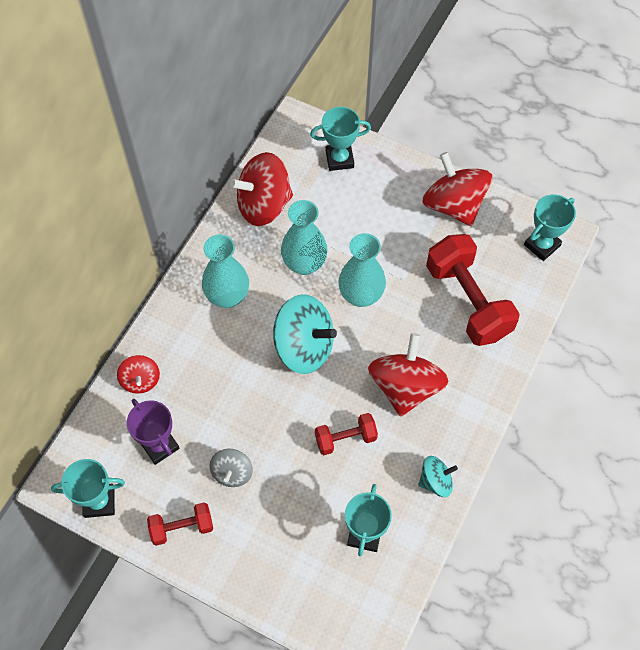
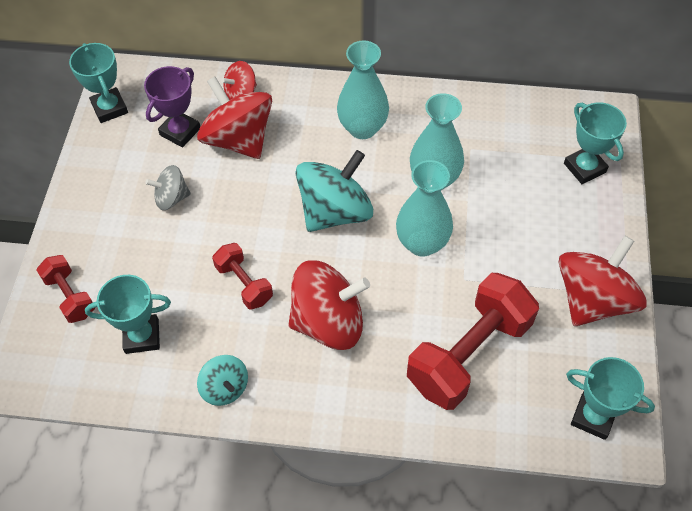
camera: 70 degrees right, 5 degrees down
red dumbbell [147,502,213,546] -> red dumbbell moved to [36,255,95,323]
red spinning top [230,152,293,226] -> red spinning top moved to [197,77,272,159]
turquoise spinning top [273,294,337,374] -> turquoise spinning top turned 135 degrees counterclockwise [295,150,373,232]

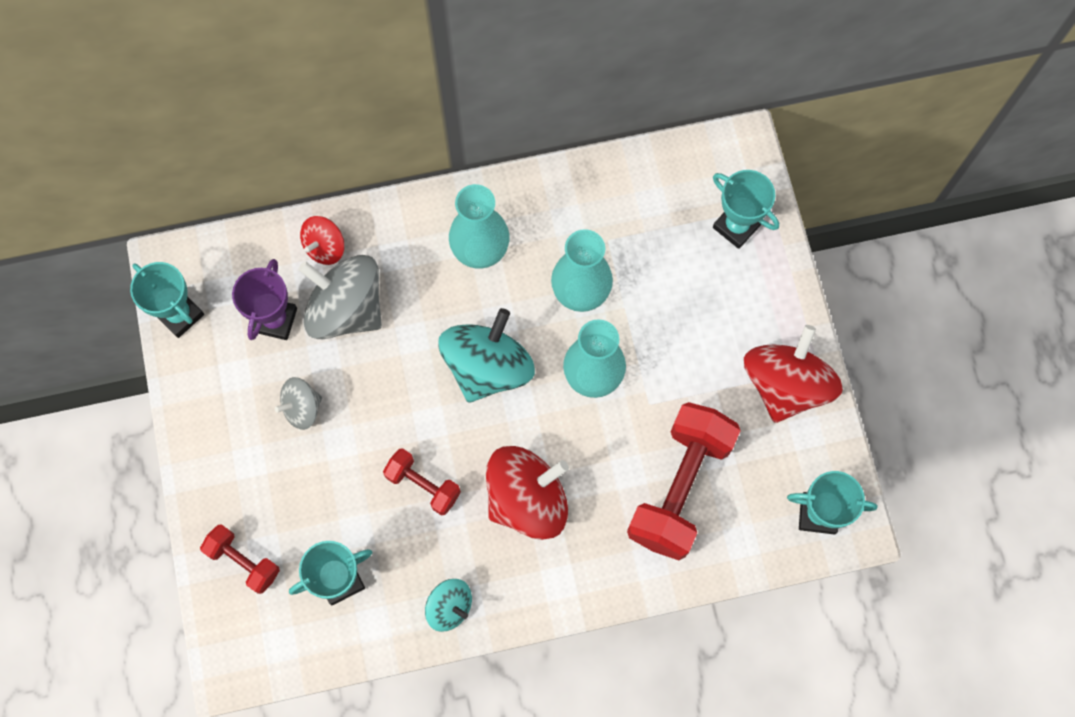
camera: 20 degrees left, 15 degrees up
red spinning top [197,77,272,159] -> grey spinning top [298,255,382,339]

